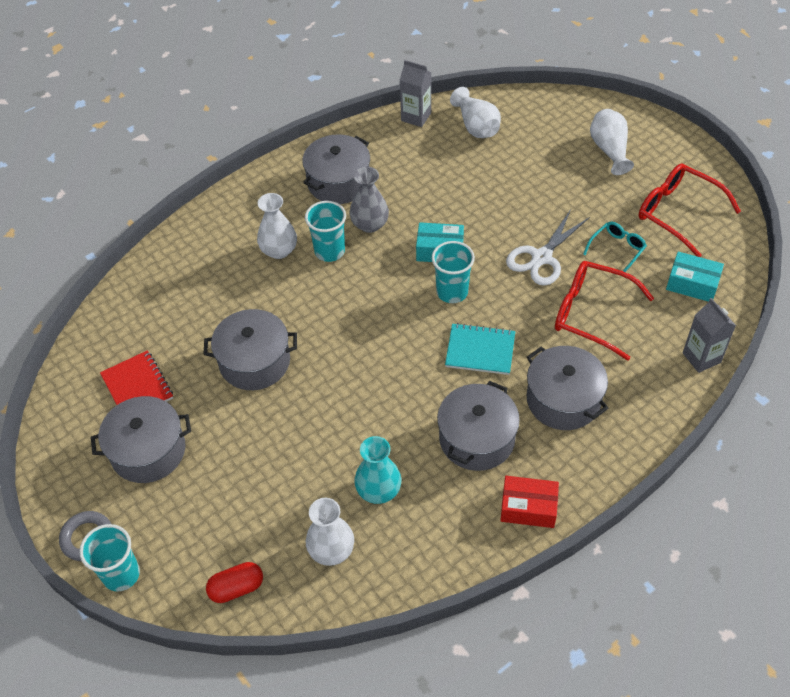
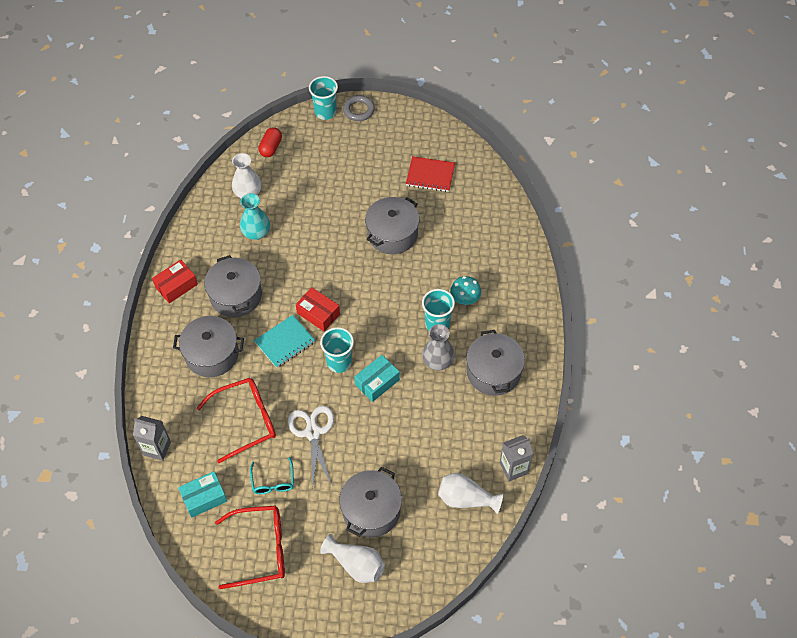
camera: 130 degrees right, 5 degrees up
grey pot [91,396,191,483] -> grey pot moved to [339,467,402,537]
white vase [257,193,297,259] -> turquoise mushroom [450,276,481,305]
none -> red box [296,287,340,331]

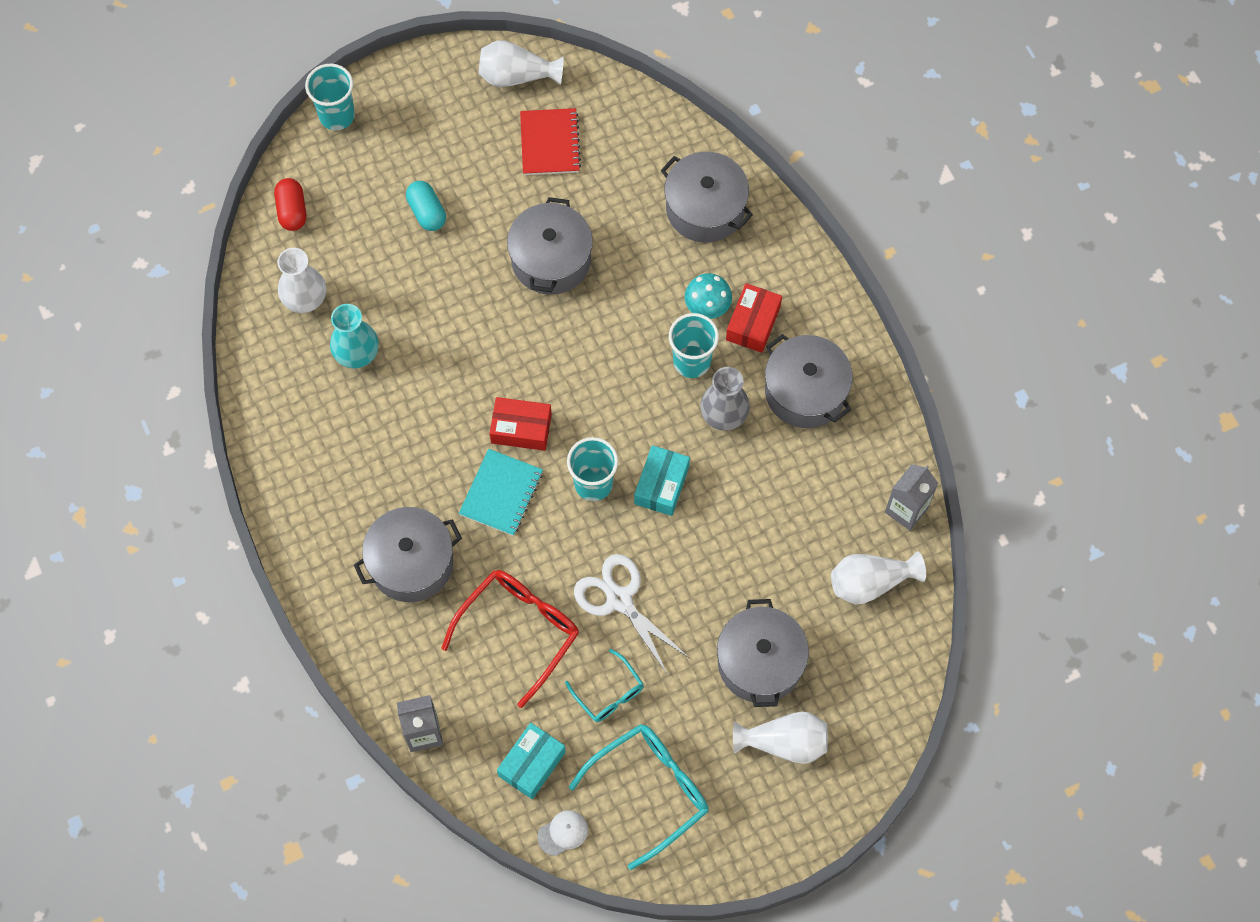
camera: 30 degrees left, 10 degrees up
red box [152,260,198,303] -> red box moved to [726,283,782,353]
grey pot [205,255,262,317] -> grey pot moved to [661,152,753,243]
red glasses [215,505,285,589] -> turquoise glasses [569,724,709,870]
grey ring [343,95,375,121] -> none
red notebook [406,156,455,192] -> red notebook turned 75 degrees counterclockwise [520,108,581,175]
none -> turquoise capsule [406,181,446,231]
none -> white vase [479,40,564,87]
none -> white cap [537,810,588,856]

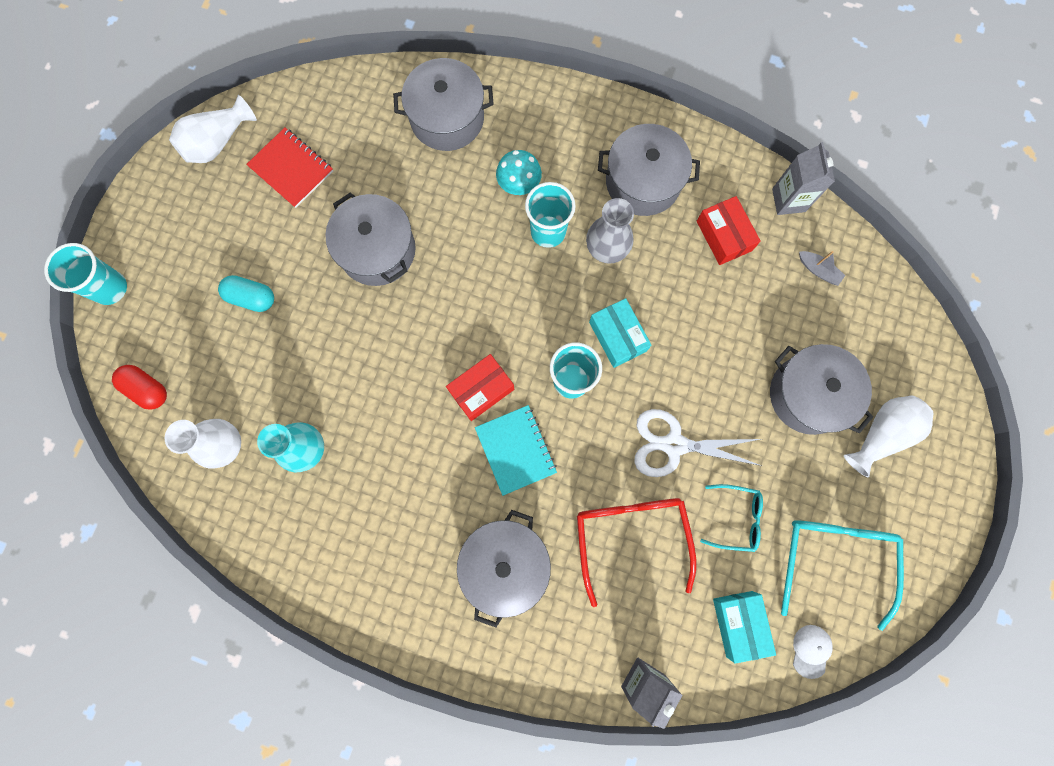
camera: 45 degrees left, 10 degrees up
red box [726,283,782,353] -> red box moved to [697,196,761,265]
white vase [831,551,926,604] -> grey boat [799,251,846,286]

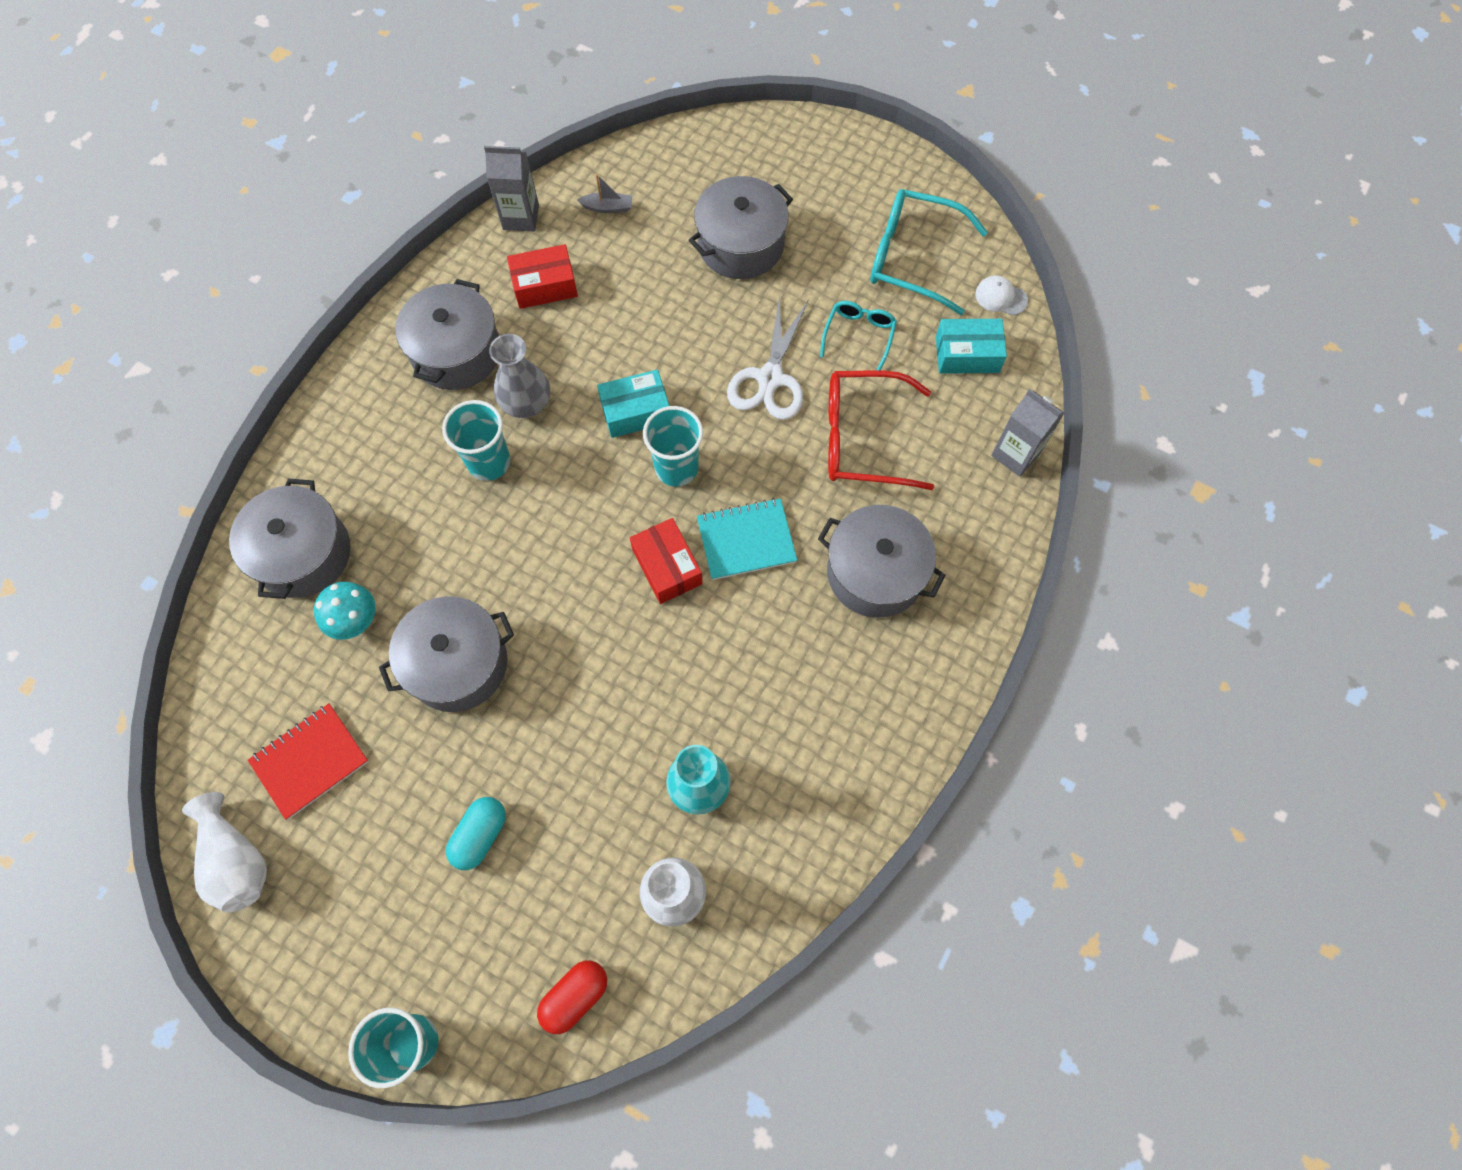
camera: 80 degrees left, 10 degrees down
turquoise mushroom [496,150,542,195] -> turquoise mushroom moved to [314,582,376,640]
grey boat [799,251,846,286] -> grey boat turned 45 degrees clockwise [577,174,632,213]
white vase [844,395,934,477] -> none

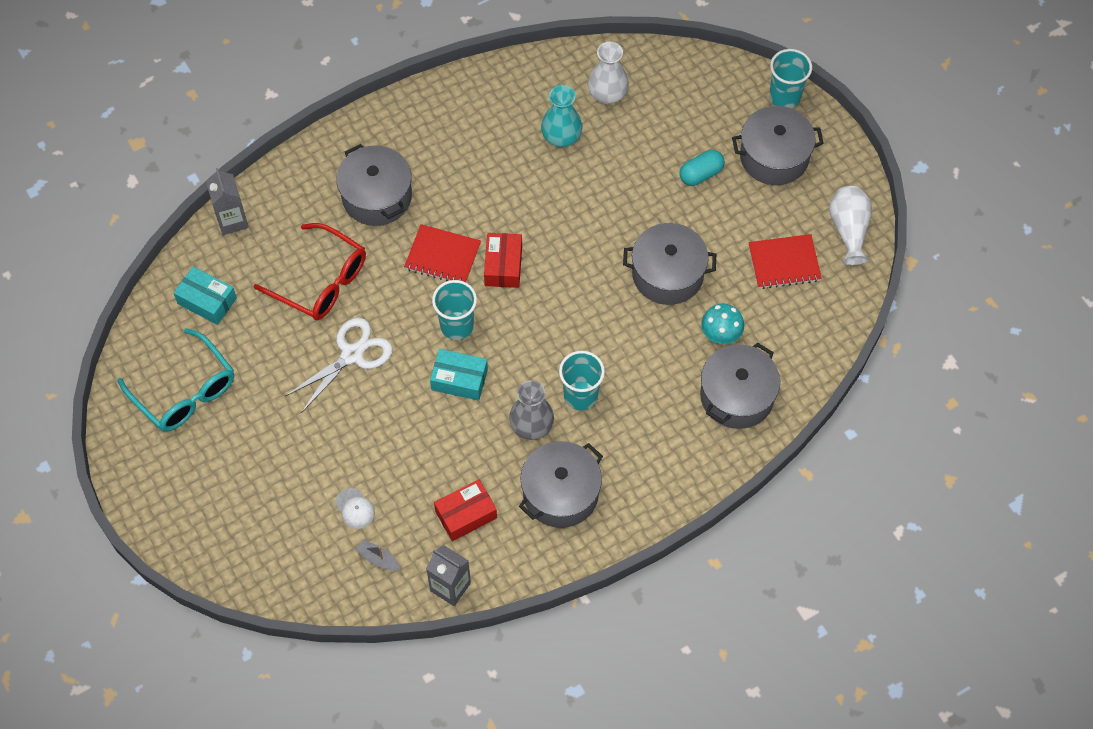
camera: 150 degrees left, 5 degrees down
red box [507,244,578,309] -> red box turned 45 degrees counterclockwise [434,479,497,541]
red capsule [537,961,607,1034] -> none
grey pot [689,176,793,279] -> grey pot moved to [732,106,824,185]
turquoise notebook [697,498,797,580] -> red notebook [404,224,481,282]
turquoise glasses [820,301,897,371] -> none
white cap [975,275,1028,316] -> white cap moved to [335,488,375,529]

